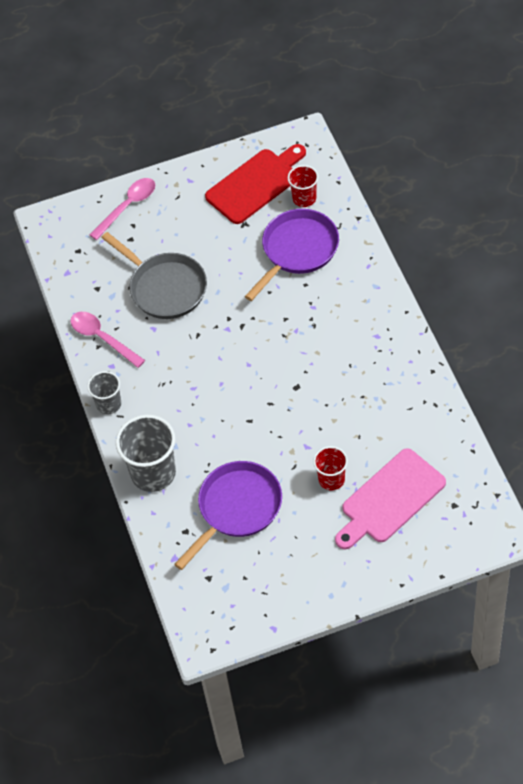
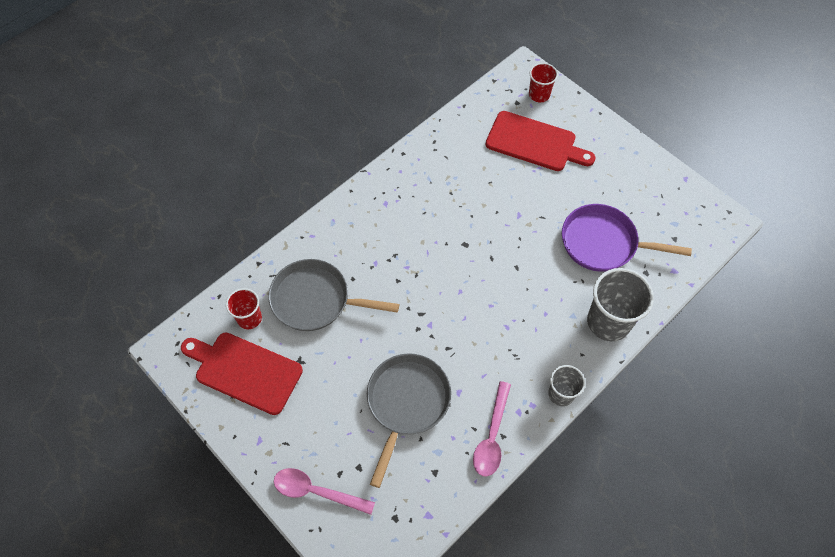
camera: 120 degrees left, 5 degrees up
purple pan [245,209,339,301] -> grey pan [268,259,399,331]
red cup [313,446,348,490] -> red cup moved to [529,63,558,102]
pink cutting board [335,449,446,549] -> red cutting board [485,111,595,171]

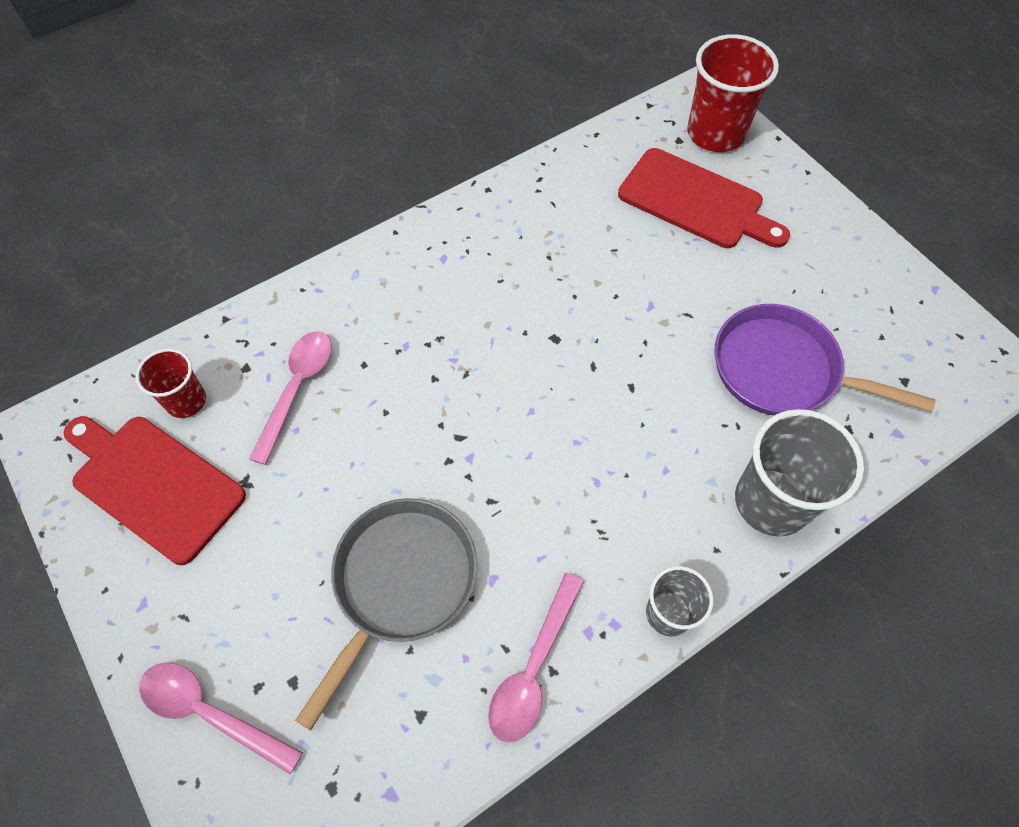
camera: 10 degrees right, 0 degrees up
grey pan [268,259,399,331] -> pink spoon [249,331,332,465]
red cup [529,63,558,102] -> red cup [687,34,779,152], size x1.75

